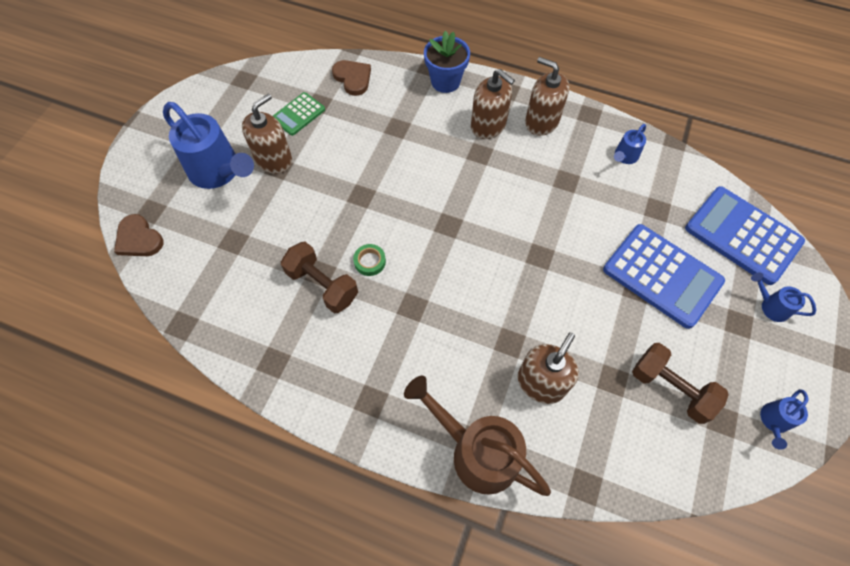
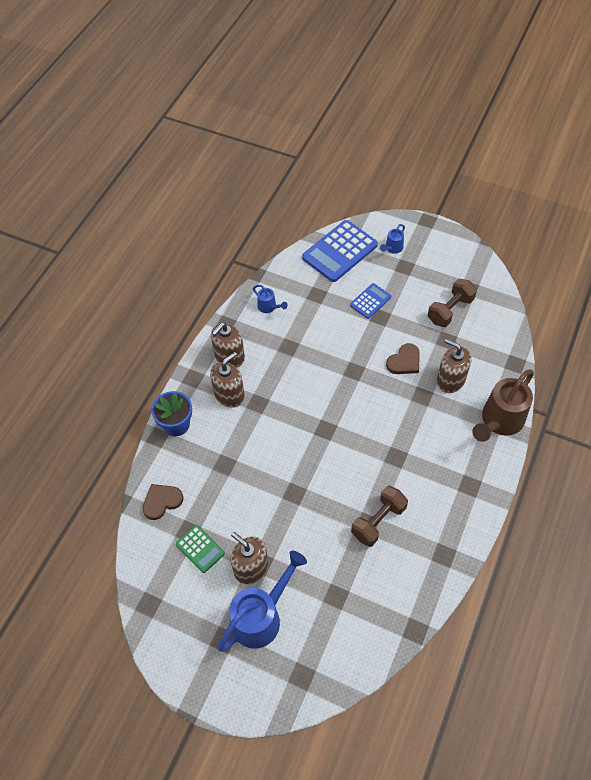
camera: 85 degrees left, 5 degrees down
brown heart [114,214,163,256] -> brown heart moved to [386,343,420,374]
green tape [353,244,386,276] -> none
blue calculator [603,224,725,329] -> blue calculator [350,283,391,319], size x0.53
blue watering can [760,389,808,450] -> none

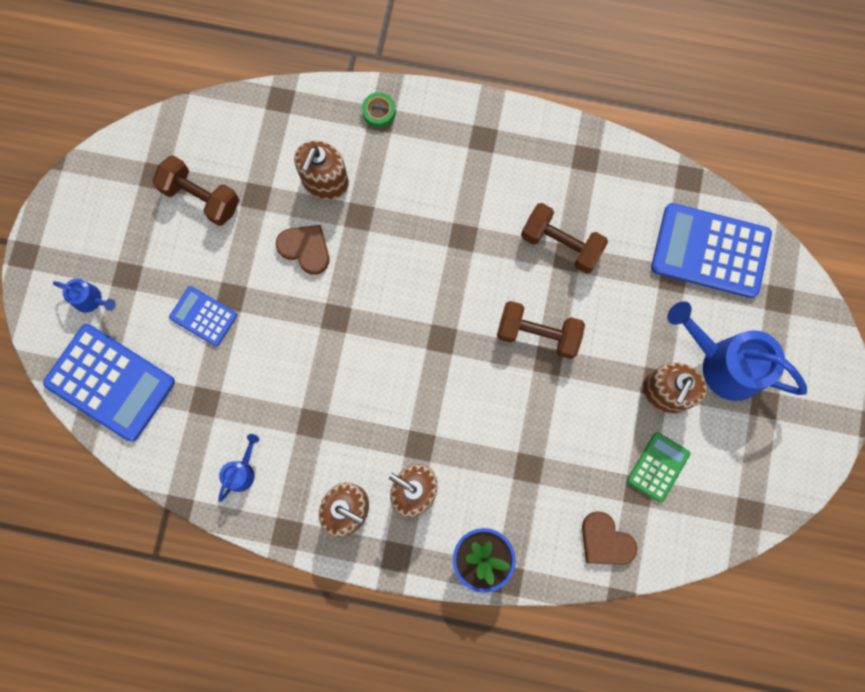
camera: 105 degrees left, 20 degrees up
brown watering can [472,369,534,442] -> green tape [362,92,396,127]
none -> brown dumbbell [497,301,585,359]
none -> blue calculator [651,203,772,298]

